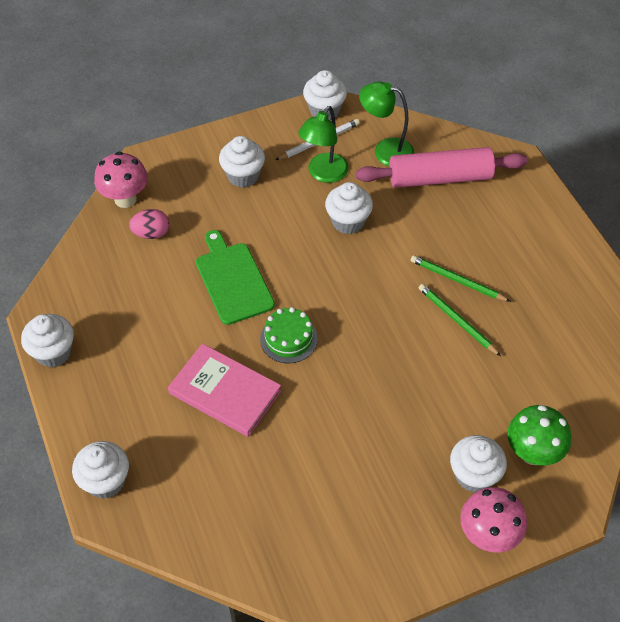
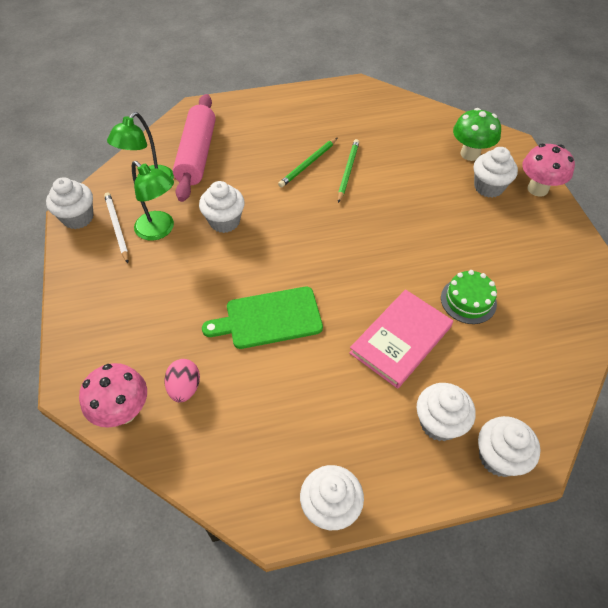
camera: 80 degrees left, 0 degrees up
white cupcake [219,136,265,188] -> white cupcake moved to [417,383,476,441]
green cake [260,307,318,363] -> green cake moved to [441,270,497,324]
green pencil [419,284,501,356] -> green pencil turned 135 degrees clockwise [338,139,359,203]

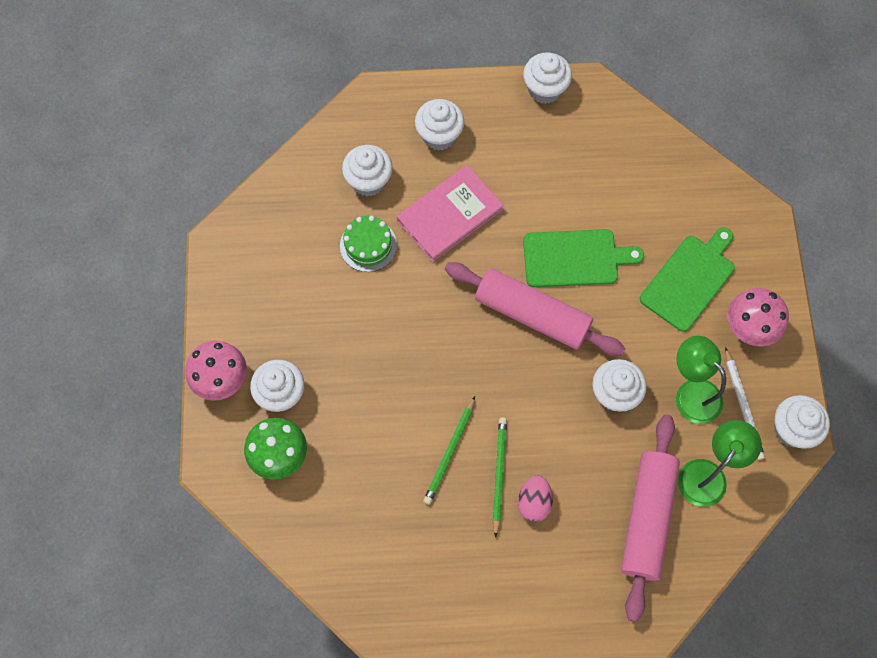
camera: 170 degrees left, 15 degrees up
pink mushroom [79,363,147,427] -> pink mushroom moved to [728,288,789,347]
pink egg [164,359,200,402] -> pink egg moved to [518,475,553,522]
green pencil [278,138,337,188] -> green pencil turned 45 degrees counterclockwise [493,417,507,538]
white cupcake [478,416,541,477] -> white cupcake moved to [342,145,393,196]
none -> pink rolling pin [445,262,625,356]
none -> green cutting board [640,227,735,332]

